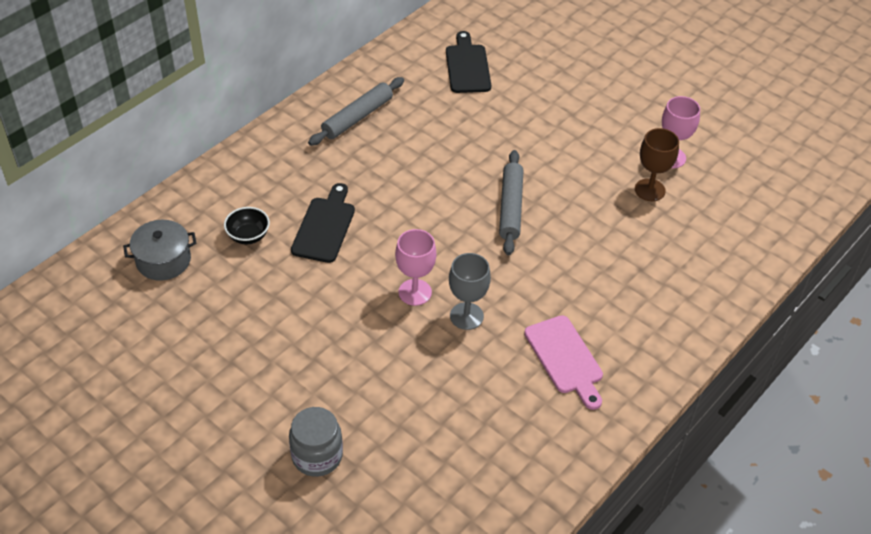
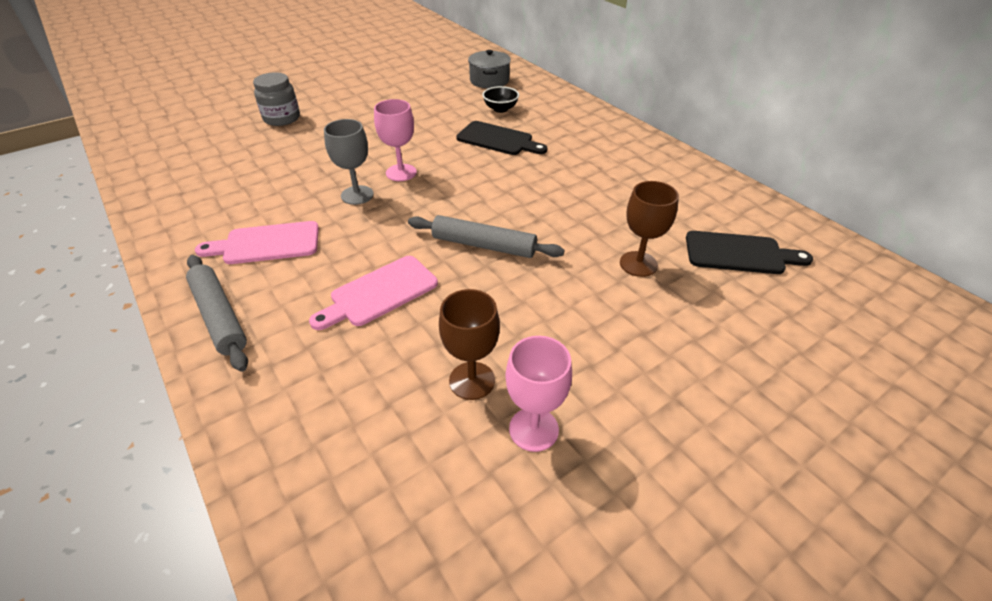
camera: 105 degrees right, 5 degrees down
grey rolling pin [308,77,404,146] -> grey rolling pin moved to [186,255,248,372]
none -> pink cutting board [309,256,438,330]
none -> brown goblet [620,181,679,277]

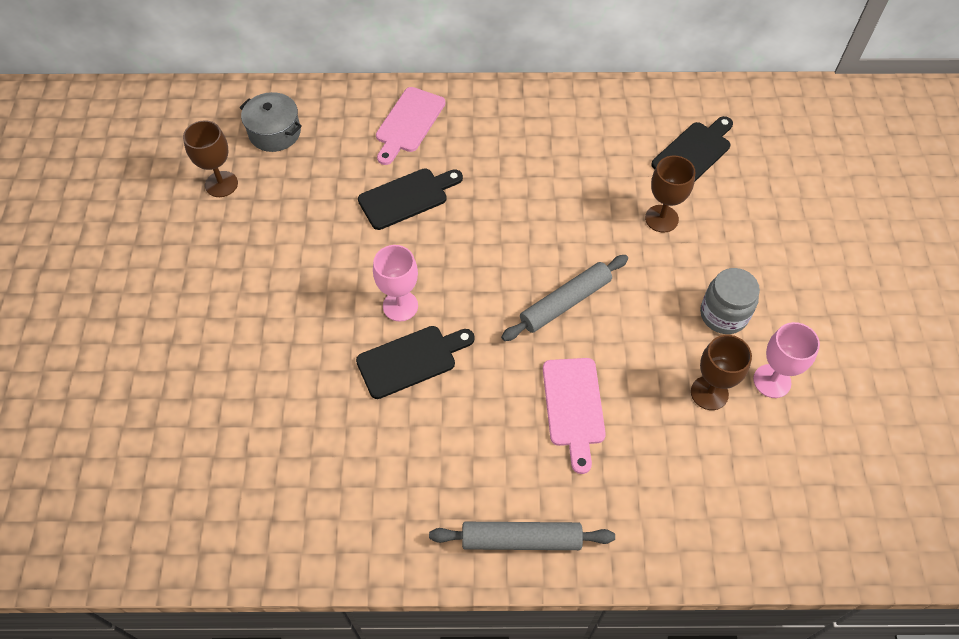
camera: 55 degrees left, 15 degrees up
pink cutting board [195,221,319,264] -> pink cutting board moved to [376,87,445,165]
grey jar [253,72,300,126] -> grey jar moved to [700,268,760,334]
grey goblet [324,119,374,205] -> black cutting board [356,326,475,399]
black bowl [482,86,519,113] -> none
none -> brown goblet [183,120,238,197]

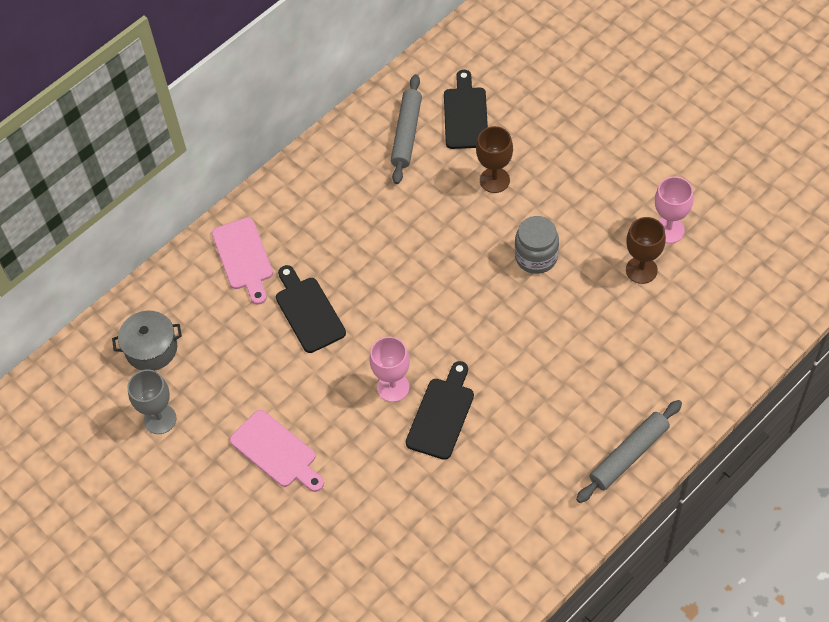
camera: 40 degrees left, 0 degrees up
brown goblet [183,120,238,197] -> grey goblet [127,369,176,434]
black cutting board [358,168,463,230] -> black cutting board turned 45 degrees counterclockwise [276,265,346,353]
grey rolling pin [501,255,628,341] -> grey rolling pin moved to [391,74,422,184]
pink cutting board [543,358,606,474] -> pink cutting board moved to [230,410,324,492]
grey jar [700,268,760,334] -> grey jar moved to [515,216,559,274]

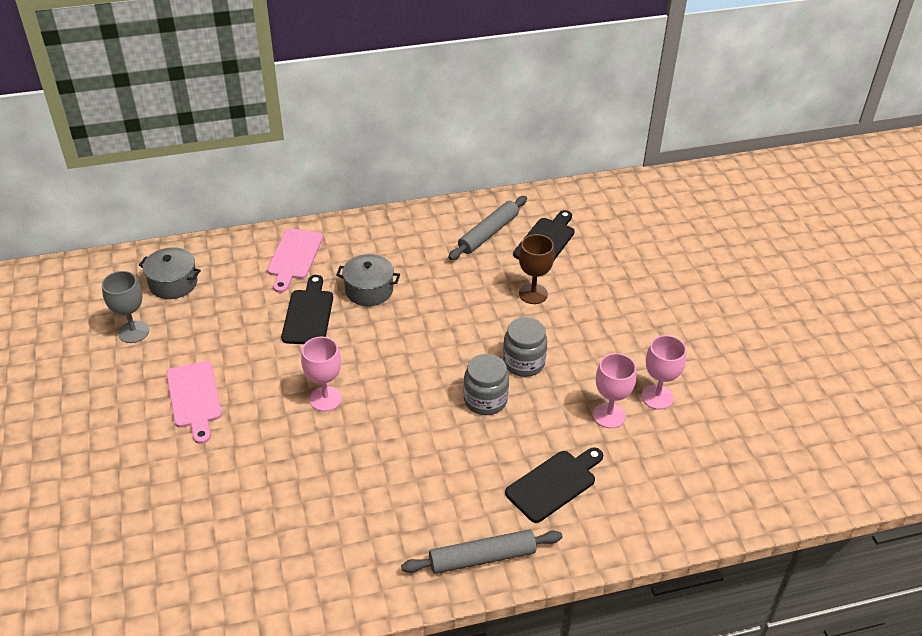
camera: 25 degrees right, 15 degrees down
black cutting board [406,361,474,460] -> black cutting board moved to [505,447,603,523]
brown goblet [626,217,666,284] -> pink goblet [593,353,636,428]
none -> grey pot [336,254,400,306]
none -> grey jar [463,354,509,415]

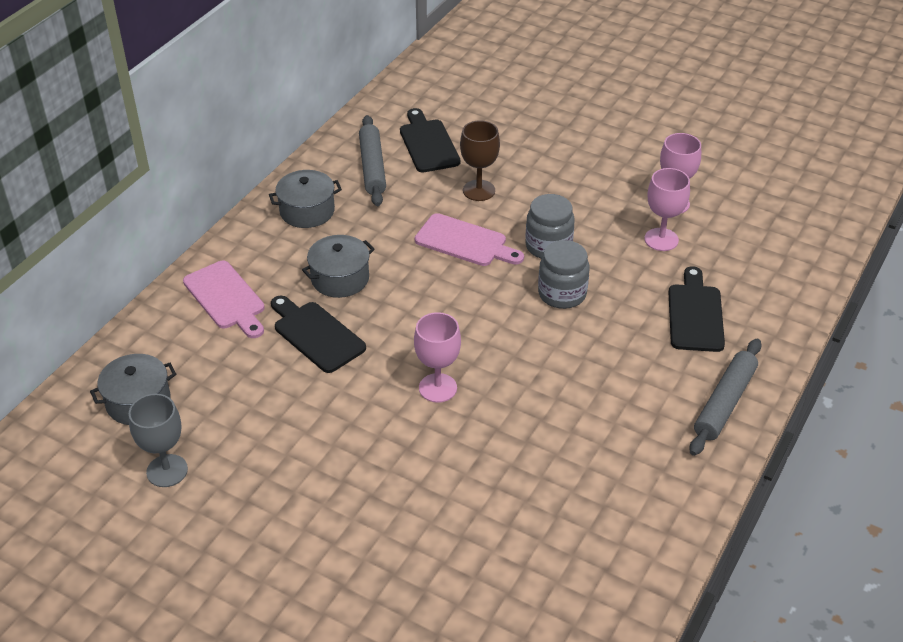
camera: 45 degrees left, 0 degrees up
pink cutting board [166,361,222,444] -> pink cutting board moved to [414,213,524,266]
none -> grey pot [269,170,342,228]

